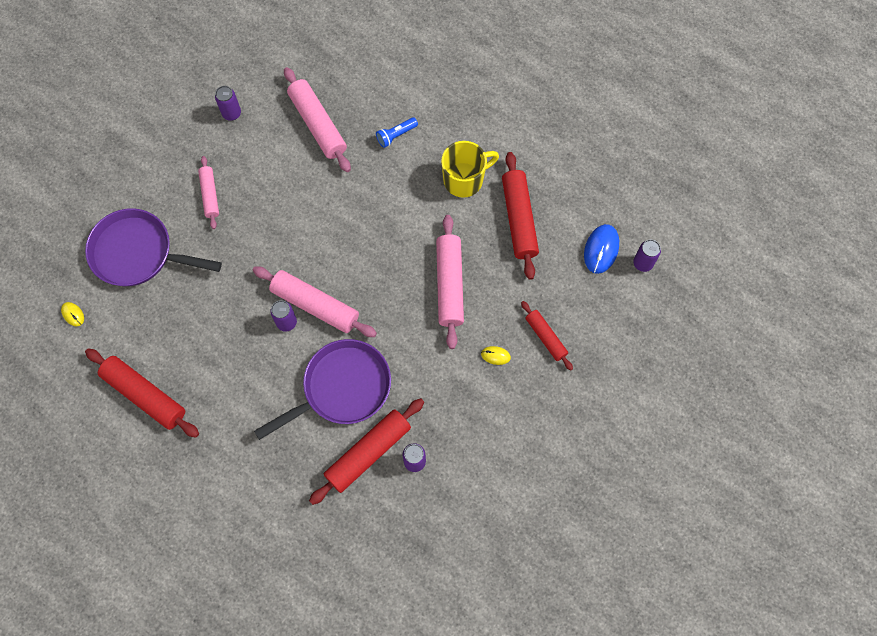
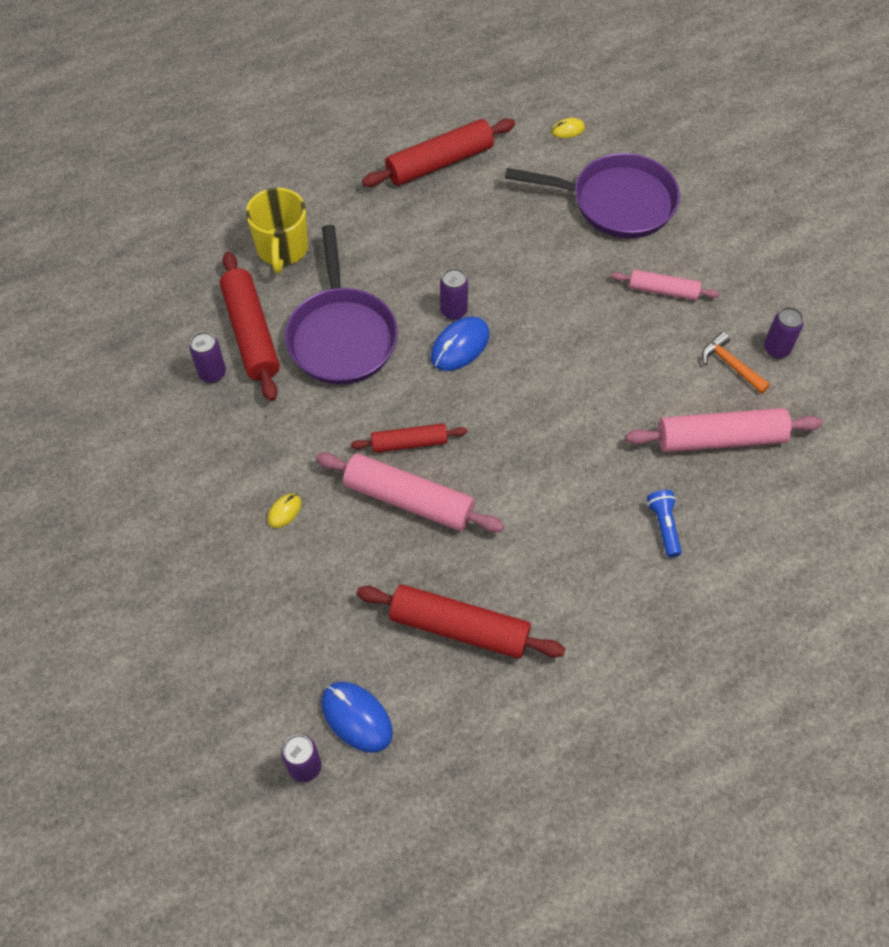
camera: 115 degrees right, 10 degrees down
purple pan [85,208,222,286] -> purple pan turned 60 degrees clockwise [505,153,680,238]
pink rolling pin [253,266,377,337] -> blue mouse [431,316,489,371]
yellow mug [441,141,499,198] -> yellow mug moved to [246,188,308,274]
red rolling pin [521,301,573,371] -> red rolling pin moved to [351,423,467,453]
none -> orange hammer [702,332,770,394]

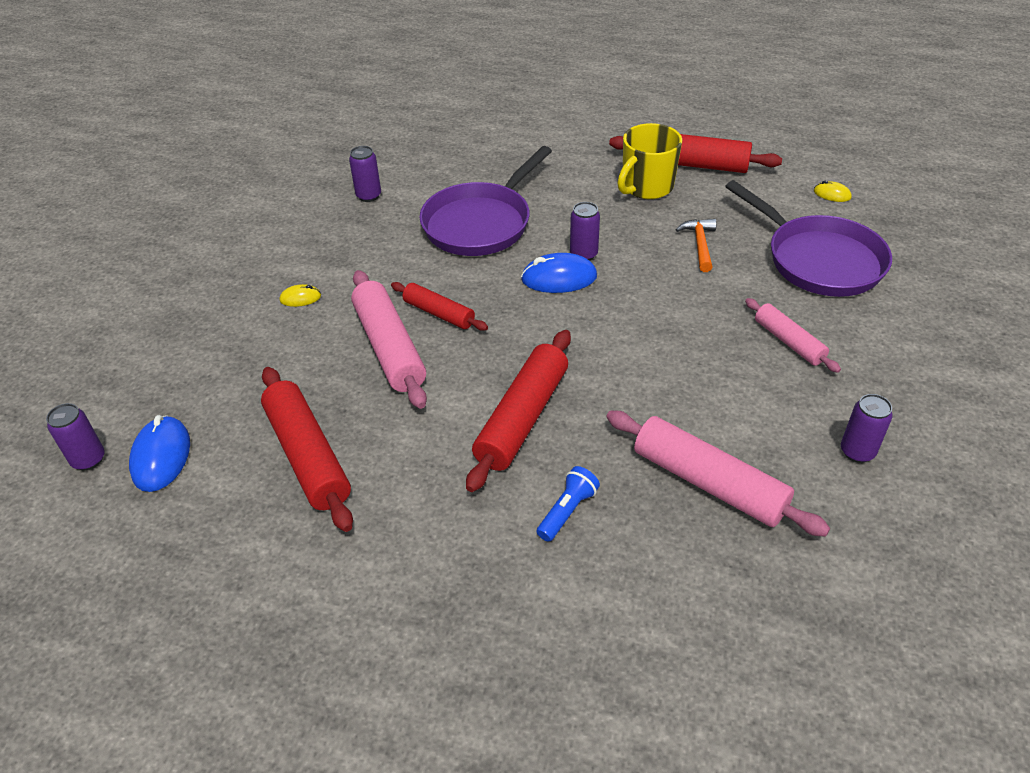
camera: 45 degrees right, 15 degrees down
red rolling pin [220,252,280,401] -> red rolling pin moved to [466,330,571,492]
yellow mug [246,188,308,274] -> yellow mug moved to [617,123,682,199]
orange hammer [702,332,770,394] -> orange hammer moved to [676,219,717,272]

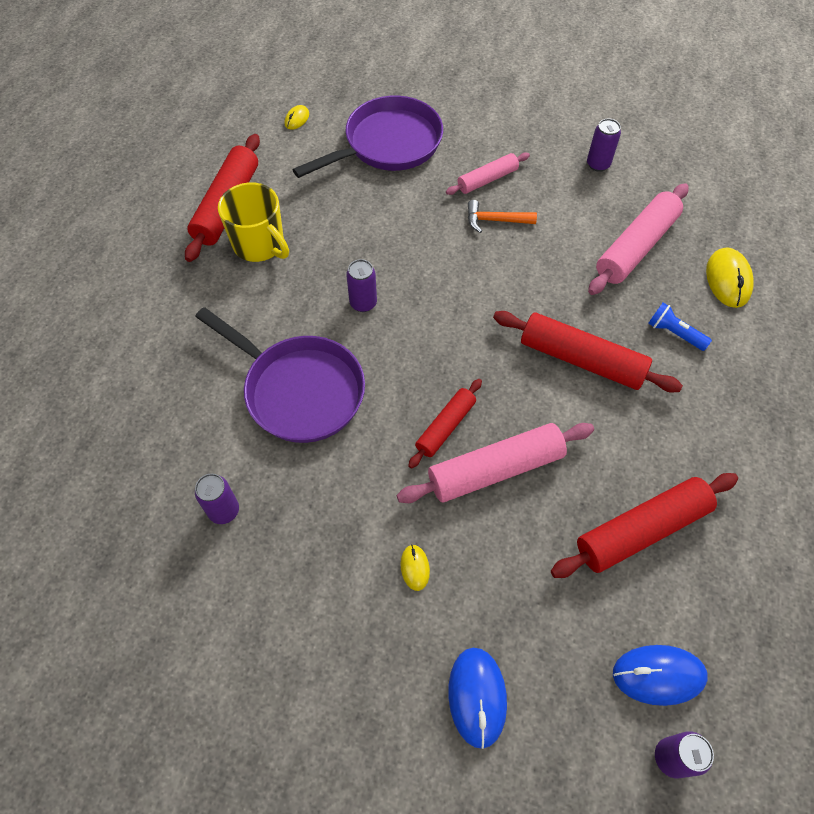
camera: 90 degrees left, 15 degrees up
blue mouse [521,253,597,293] -> blue mouse moved to [448,648,507,749]
orange hammer [676,219,717,272] -> orange hammer moved to [468,200,537,233]
none -> yellow mouse [706,247,754,308]

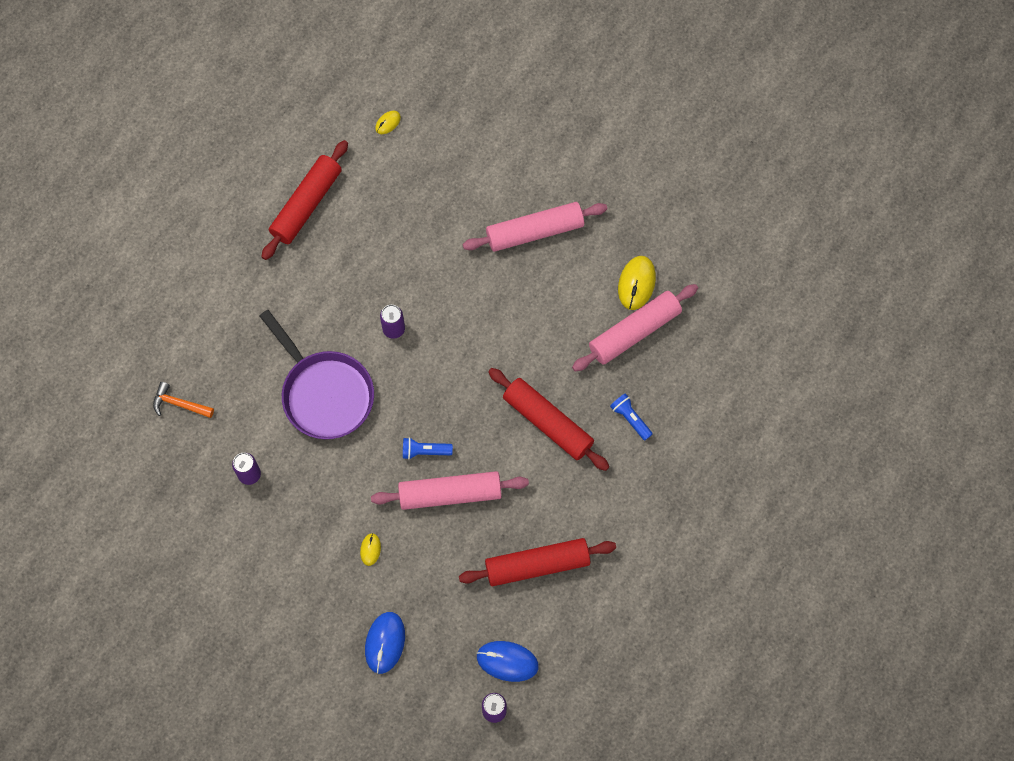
camera: 15 degrees right, 10 degrees up
yellow mug [218,182,289,262] -> none
purple pan [292,96,443,178] -> none
red rolling pin [408,379,482,469] -> blue flashlight [403,437,453,460]
pink rolling pin [446,153,530,195] -> pink rolling pin [462,202,607,252], size x1.69
orange hammer [468,200,537,233] -> orange hammer moved to [153,382,214,418]
purple can [587,118,621,172] -> none
yellow mouse [706,247,754,308] -> yellow mouse moved to [618,256,656,310]

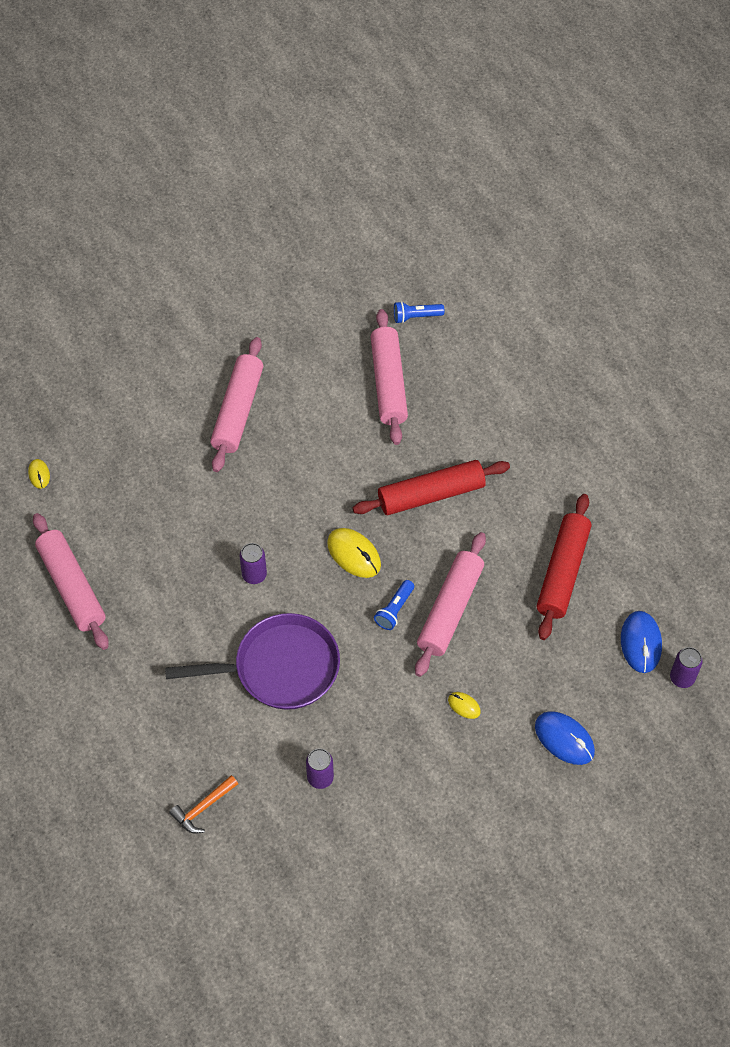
camera: 60 degrees left, 10 degrees down
red rolling pin [261,140,348,260] -> pink rolling pin [33,513,109,650]
blue mouse [477,641,539,682] -> blue mouse turned 45 degrees counterclockwise [621,611,662,673]
blue flashlight [610,393,653,440] -> blue flashlight moved to [394,301,444,323]
yellow mouse [618,256,656,310] -> yellow mouse moved to [327,528,381,578]

